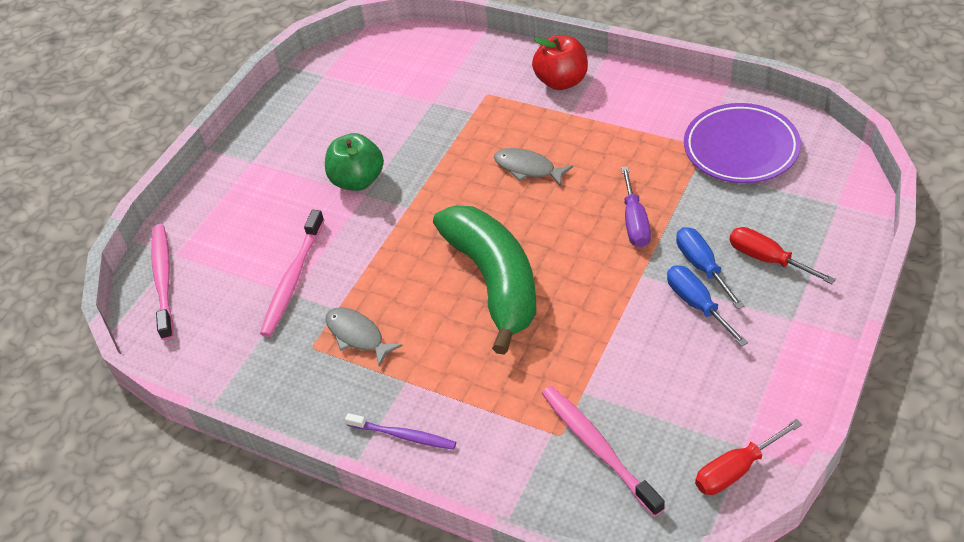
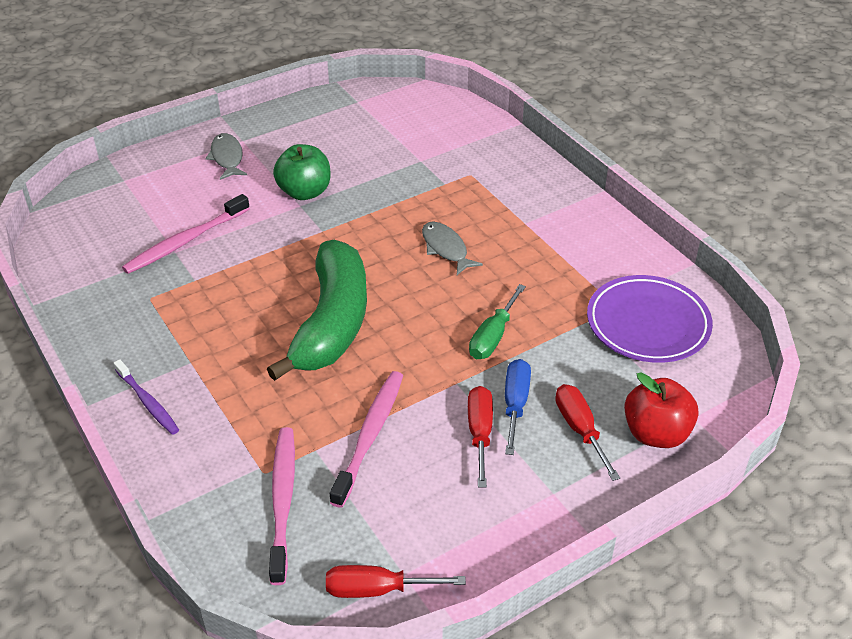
camera: 25 degrees right, 5 degrees down
pink toothbrush [151,224,173,340] -> pink toothbrush moved to [330,371,403,508]
grey fish [326,307,403,367] -> grey fish moved to [206,133,247,180]
red apple [532,35,588,90] -> red apple moved to [624,373,699,448]
purple screwdriver [621,166,651,247] -> green screwdriver [469,284,526,359]
blue screwdriver [667,265,748,346] -> red screwdriver [468,386,493,487]

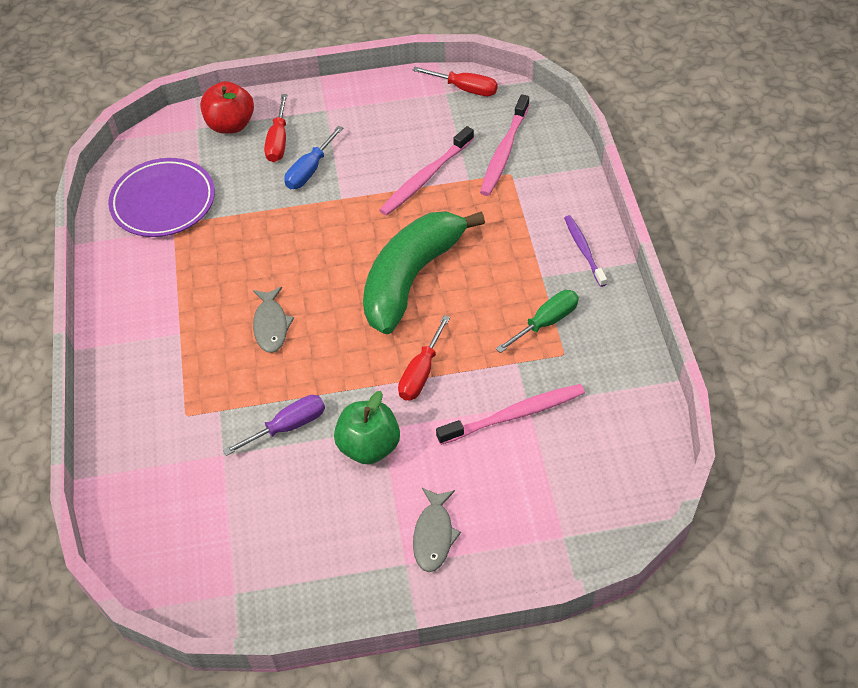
camera: 155 degrees left, 10 degrees up
red screwdriver [468,386,493,487] -> red screwdriver moved to [398,315,450,400]
green screwdriver [469,284,526,359] -> green screwdriver moved to [496,290,579,353]
none -> purple screwdriver [223,395,325,456]

